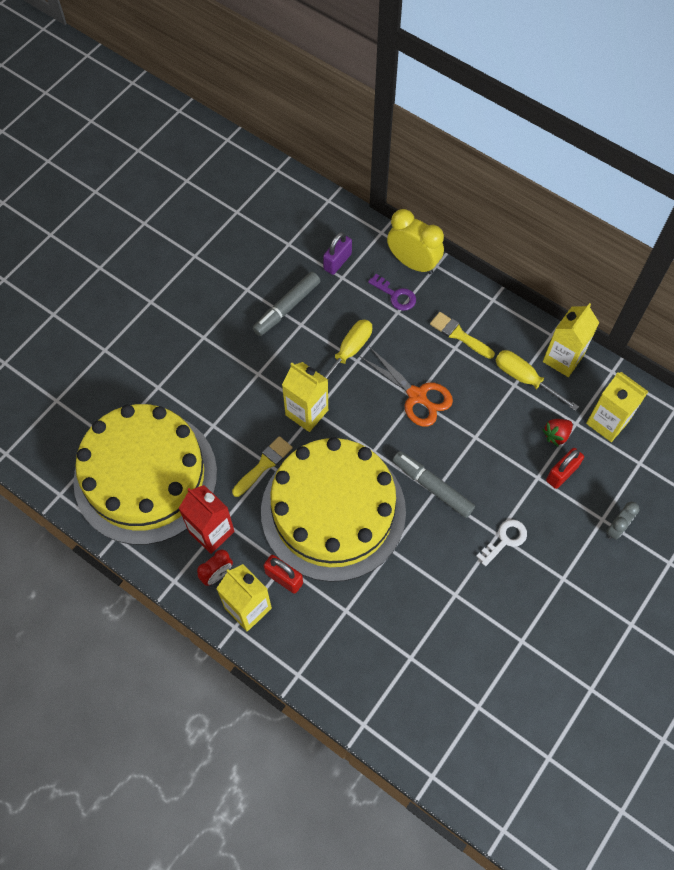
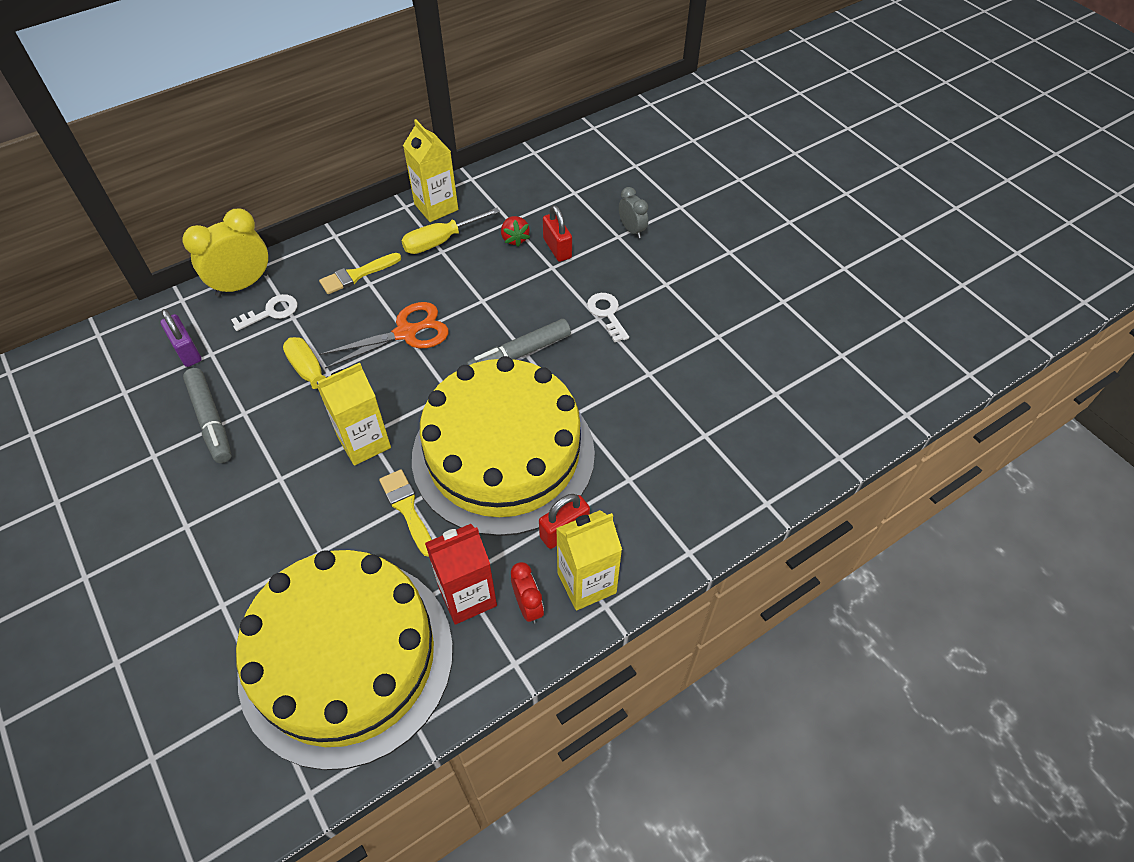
camera: 70 degrees left, 10 degrees down
purple key [368,274,416,311] -> white key [231,294,297,331]
yellow carton [586,372,649,442] -> none

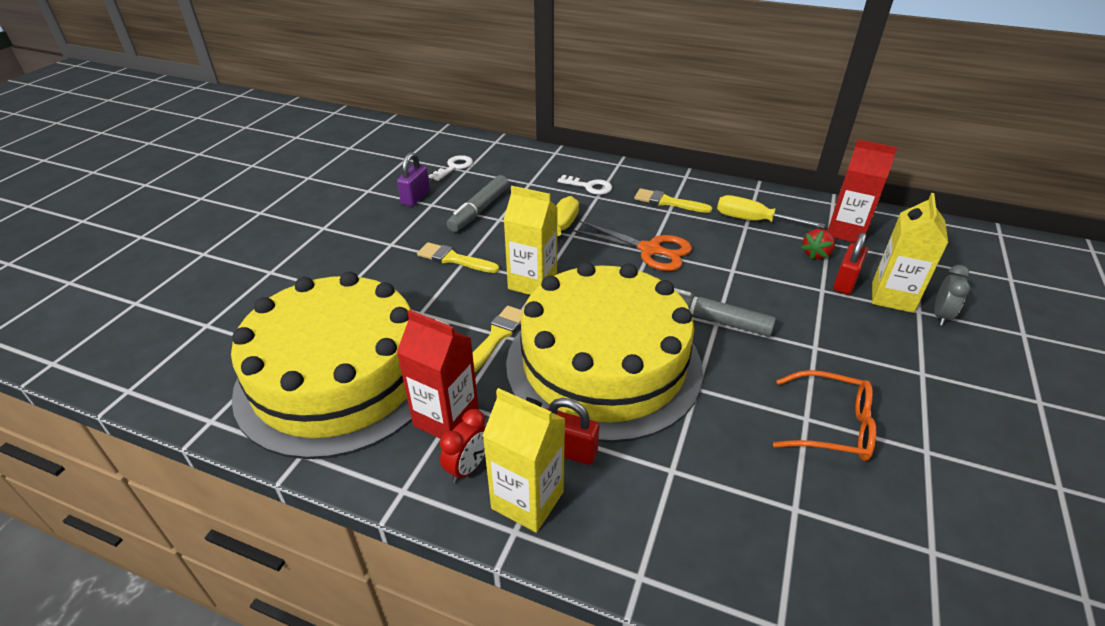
camera: 55 degrees right, 15 degrees down
purple padlock [160,309,202,367] -> purple padlock moved to [397,152,430,206]
yellow clock [182,208,268,297] -> none
yellow carton [403,119,458,222] -> yellow carton moved to [872,193,948,313]
white key [587,293,629,342] -> white key moved to [429,155,473,181]
none -> yellow brush [417,242,499,273]
none -> orange glasses [773,370,876,461]
none -> red carton [828,140,898,243]

